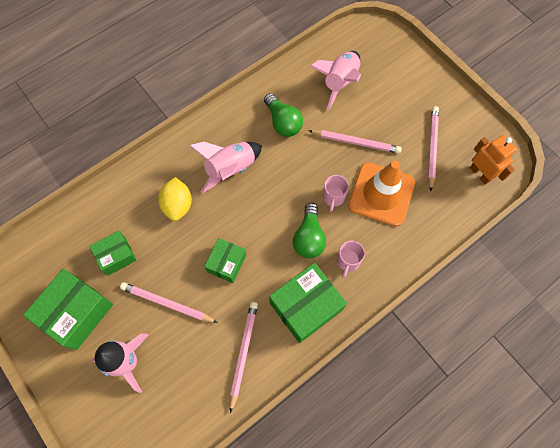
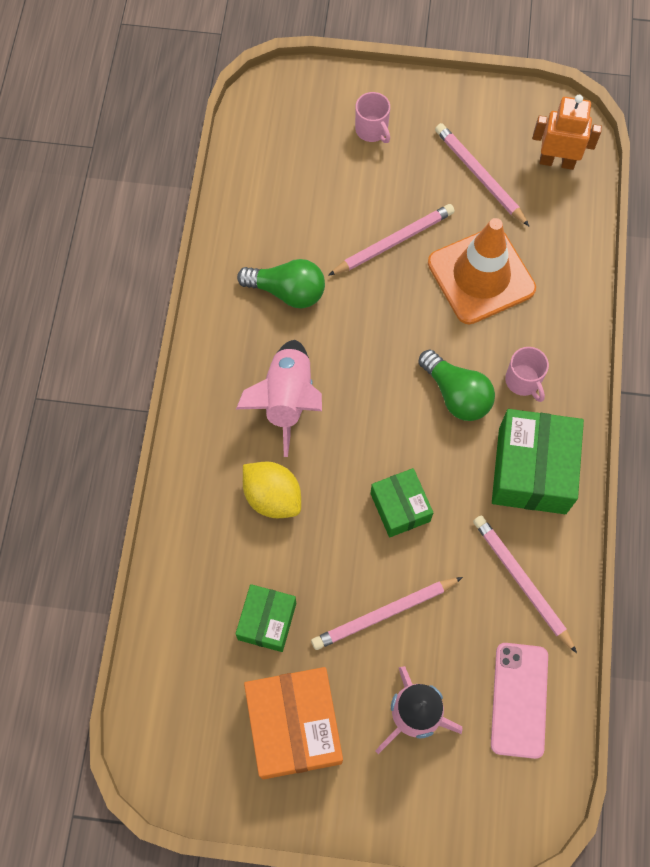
camera: 45 degrees left, 0 degrees up
green box [23,268,113,350] -> orange box [244,667,343,779]
pink rocket [310,51,361,110] -> none
pink mug [323,175,349,212] -> pink mug moved to [355,92,390,143]
none -> pink phone [491,643,548,759]

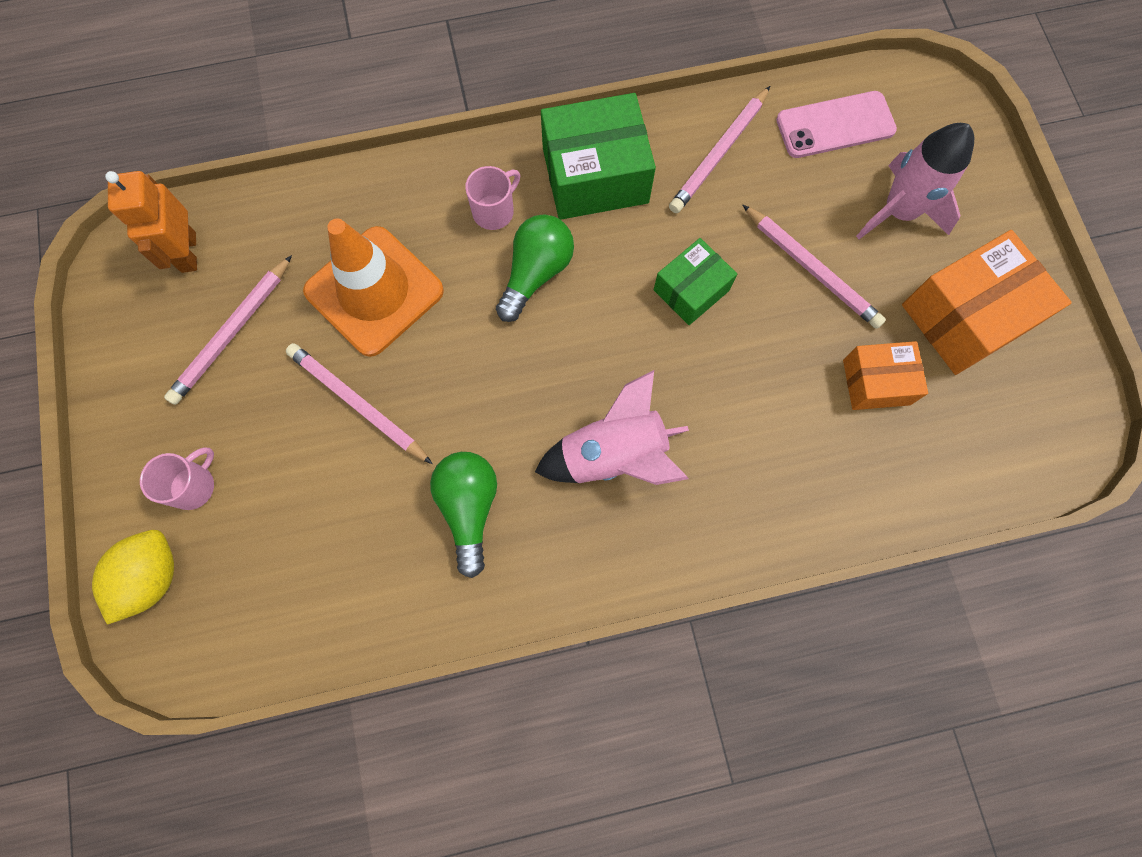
camera: 110 degrees left, 5 degrees up
green box [235,584,296,652] -> orange box [843,341,928,410]
yellow lemon [243,462,301,518] -> yellow lemon moved to [92,530,174,625]

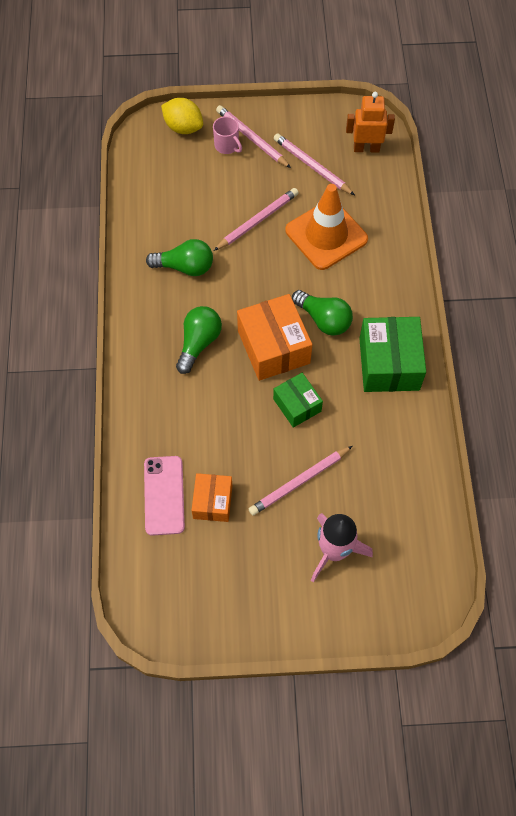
camera: 100 degrees right, 10 degrees down
pink mug [465,166,520,230] -> none
pink rocket [535,370,689,485] -> green light bulb [176,306,222,374]
pink pencil [669,86,770,213] -> pink pencil moved to [216,105,291,168]
pink phone [776,91,897,158] -> pink phone moved to [144,456,185,536]
orange box [902,230,1072,375] -> orange box moved to [237,294,312,381]

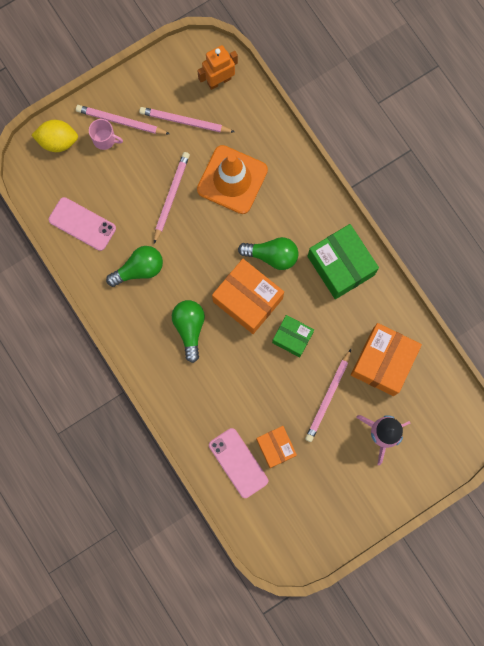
camera: 30 degrees left, 15 degrees up
none -> pink phone [48,197,116,251]
none -> orange box [351,323,422,396]

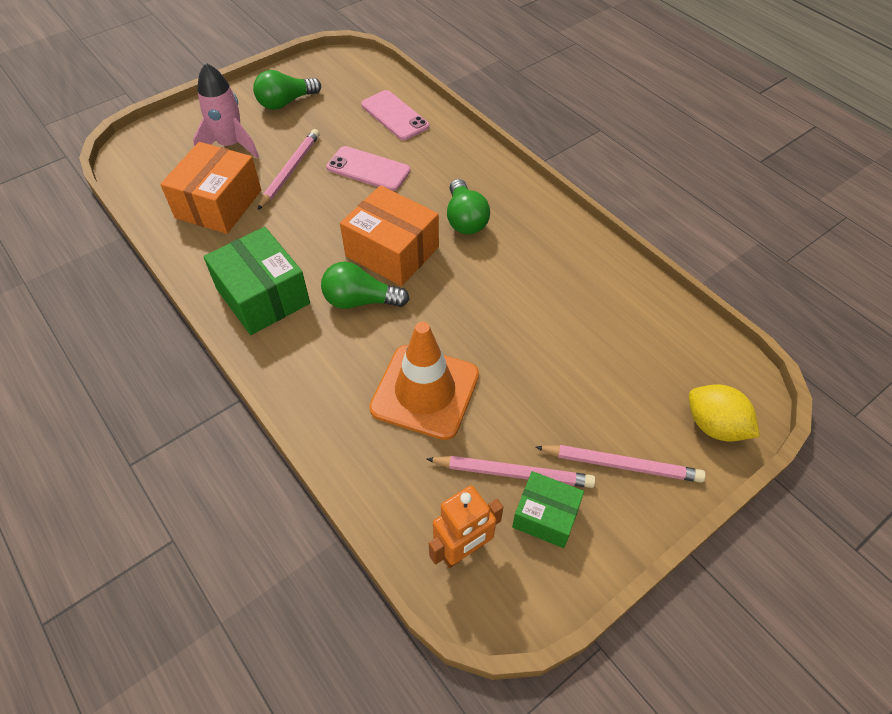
camera: 175 degrees right, 25 degrees down
yellow lemon [31,120,78,152] -> yellow lemon turned 45 degrees clockwise [689,384,760,442]
pink phone [48,197,116,251] -> pink phone moved to [326,146,410,191]
pink mug [89,119,123,150] -> none
green light bulb [106,246,163,287] -> green light bulb moved to [253,70,321,110]
pink pencil [154,152,190,243] -> none
orange box [256,426,297,468] -> none
green box [272,315,314,358] -> green box moved to [512,471,584,548]

